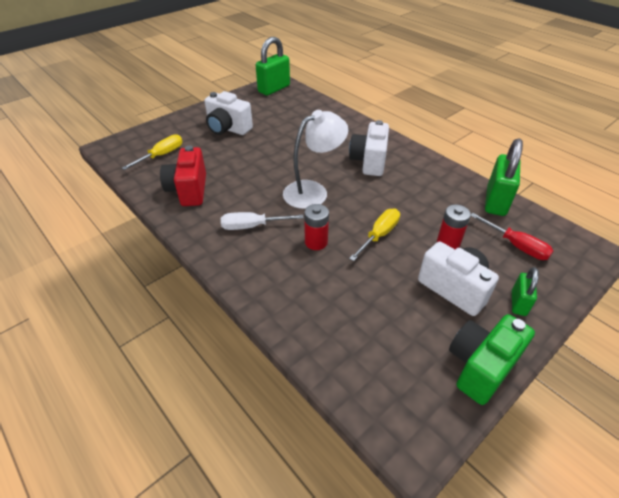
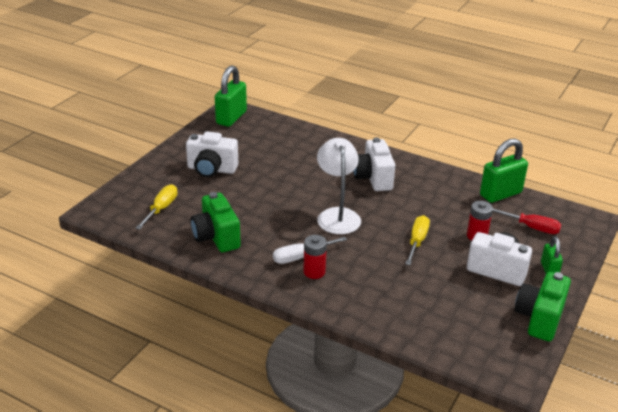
camera: 20 degrees left, 10 degrees down
red camera [160,145,206,206] -> green camera [190,192,241,252]
white lamp [283,110,348,209] -> white lamp turned 45 degrees counterclockwise [317,138,361,234]
red battery [304,204,329,250] -> red battery moved to [303,235,327,279]
green padlock [485,139,523,216] -> green padlock turned 60 degrees clockwise [480,138,528,203]

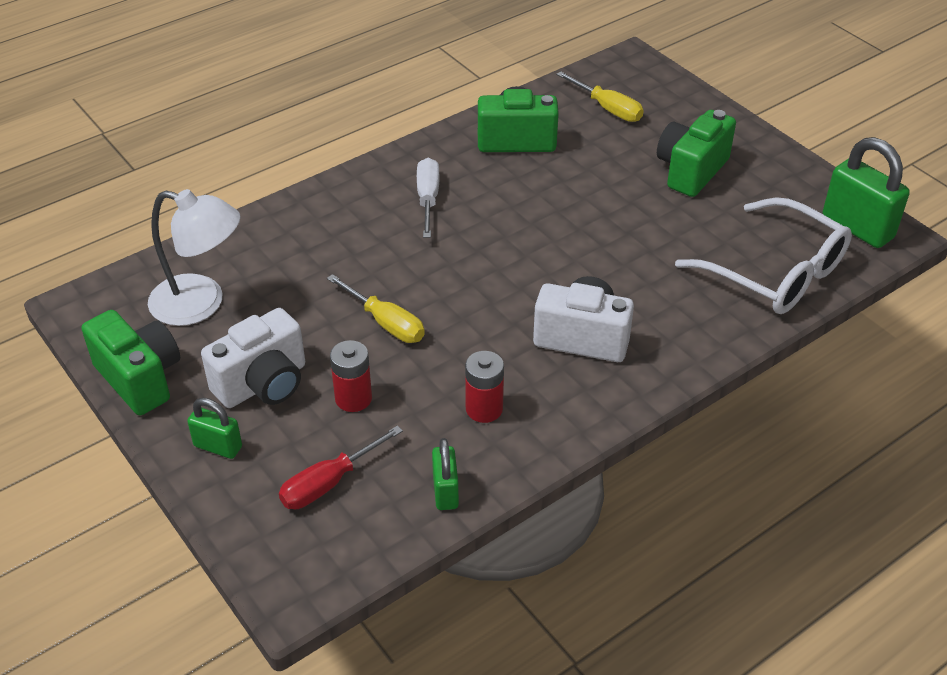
camera: 115 degrees right, 10 degrees up
white camera [186,131,238,177] -> green camera [657,110,736,197]
red battery [303,235,327,279] -> red battery moved to [465,351,504,423]
white lamp [317,138,361,234] -> white lamp moved to [148,189,241,326]
green padlock [480,138,528,203] -> green padlock [432,438,459,510], size x0.56
none -> white glasses [675,197,852,314]

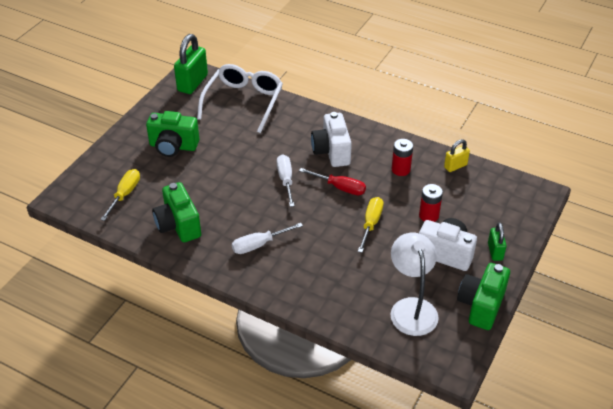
camera: 115 degrees left, 0 degrees up
red screwdriver [279,425,403,509] -> red screwdriver moved to [299,168,366,195]
green padlock [432,438,459,510] -> yellow padlock [444,139,470,172]
none -> white screwdriver [277,154,294,207]

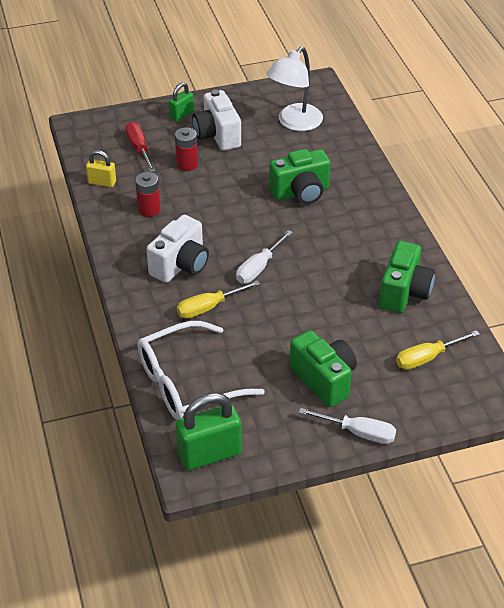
camera: 135 degrees left, 0 degrees up
white screwdriver [232,223,303,254] -> white screwdriver moved to [299,408,396,444]
red screwdriver [299,168,366,195] -> red screwdriver moved to [125,122,155,172]
yellow screwdriver [358,197,384,253] -> yellow screwdriver moved to [177,280,260,319]
green camera [457,263,510,330] -> green camera moved to [269,149,330,204]

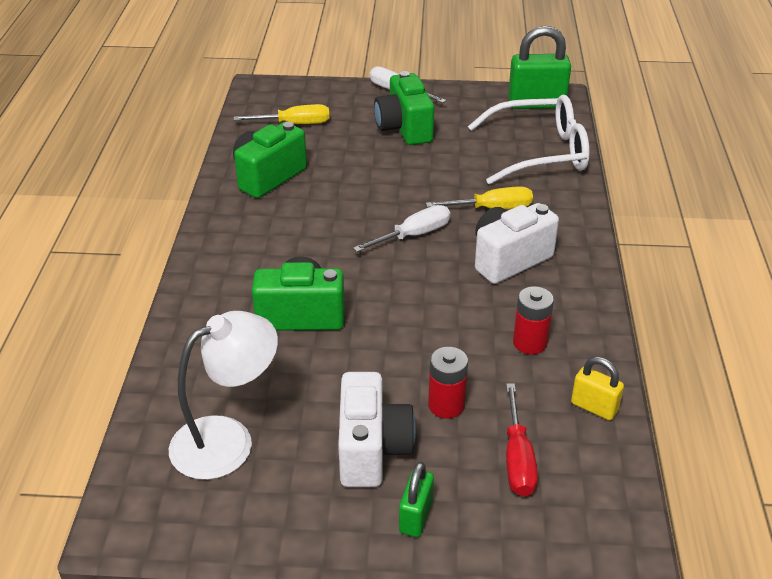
camera: 160 degrees left, 5 degrees down
green padlock [169,82,194,122] -> green padlock turned 45 degrees counterclockwise [399,462,434,537]

